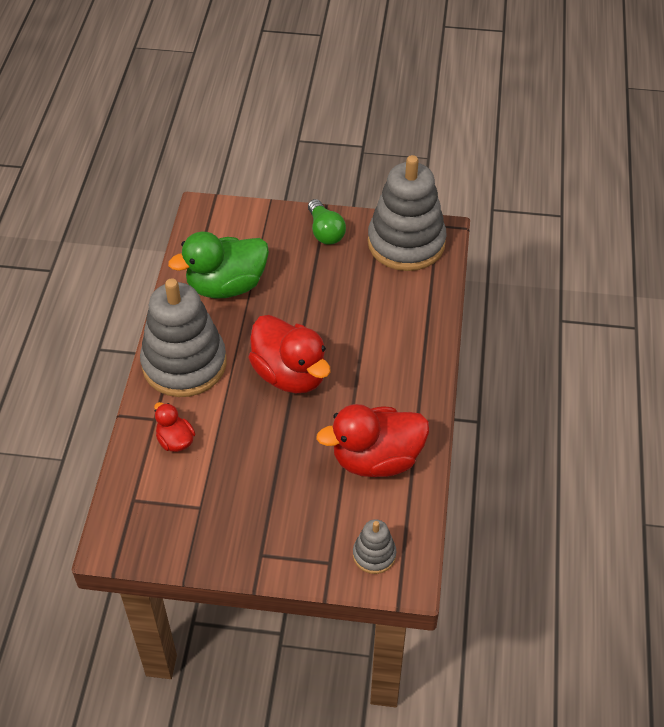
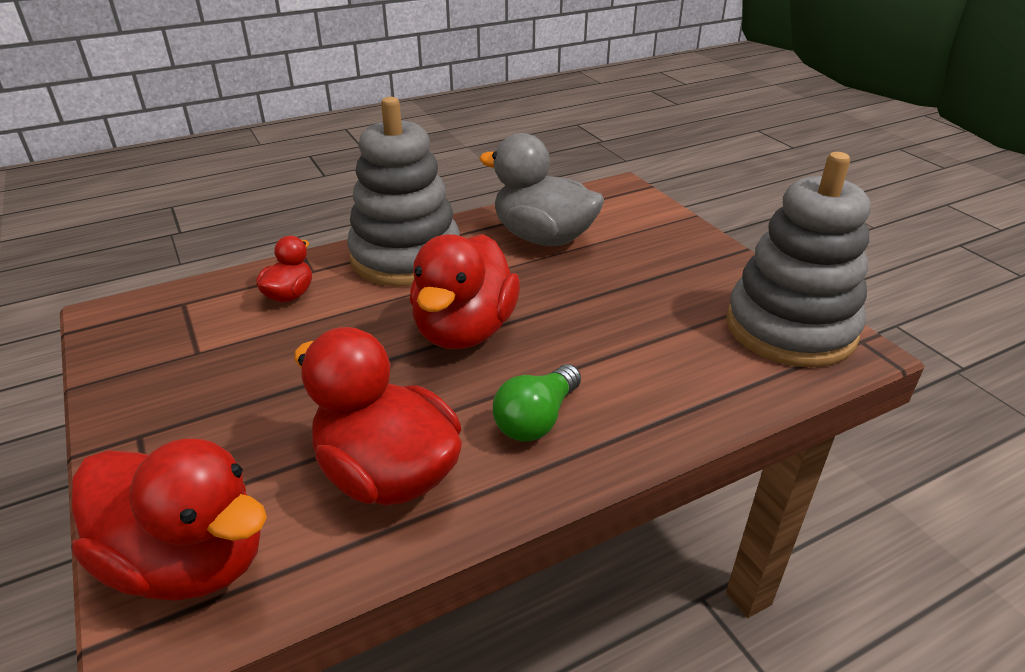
camera: 55 degrees right, 15 degrees down
green duck [168,232,269,299] -> grey duck [479,133,604,246]
green light bulb [308,199,346,245] -> green light bulb moved to [493,364,581,442]
grey stacking toy [353,519,396,574] -> red duck [72,439,267,601]

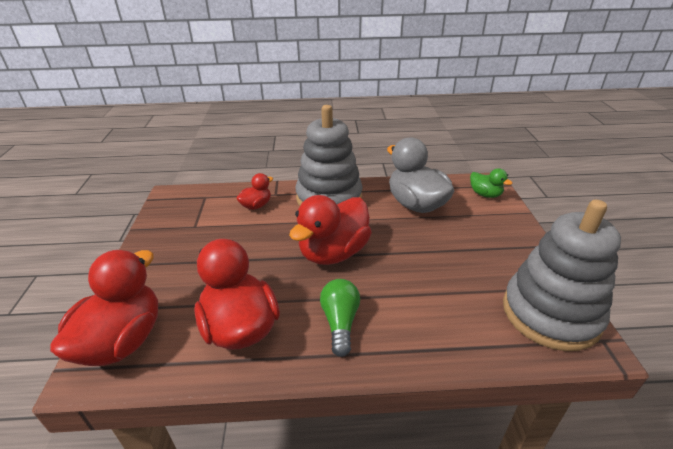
camera: 25 degrees right, 0 degrees up
red duck [72,439,267,601] -> red duck turned 120 degrees counterclockwise [50,250,158,366]
green light bulb [493,364,581,442] -> green light bulb turned 120 degrees clockwise [320,279,360,357]
none -> green duck [470,168,513,198]

